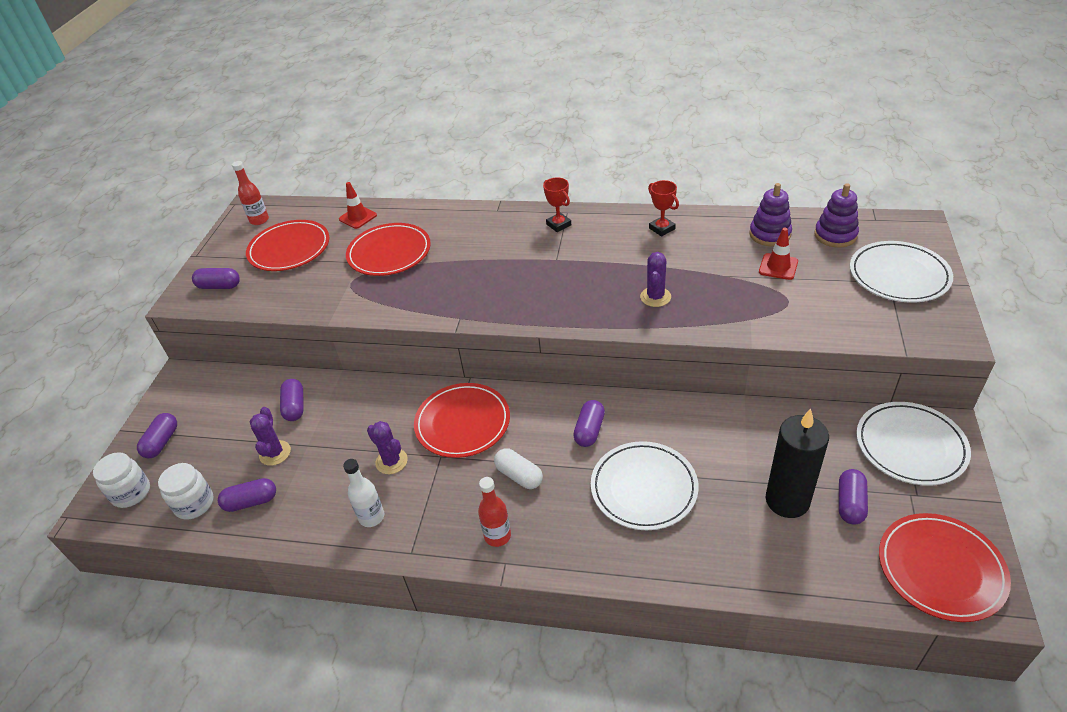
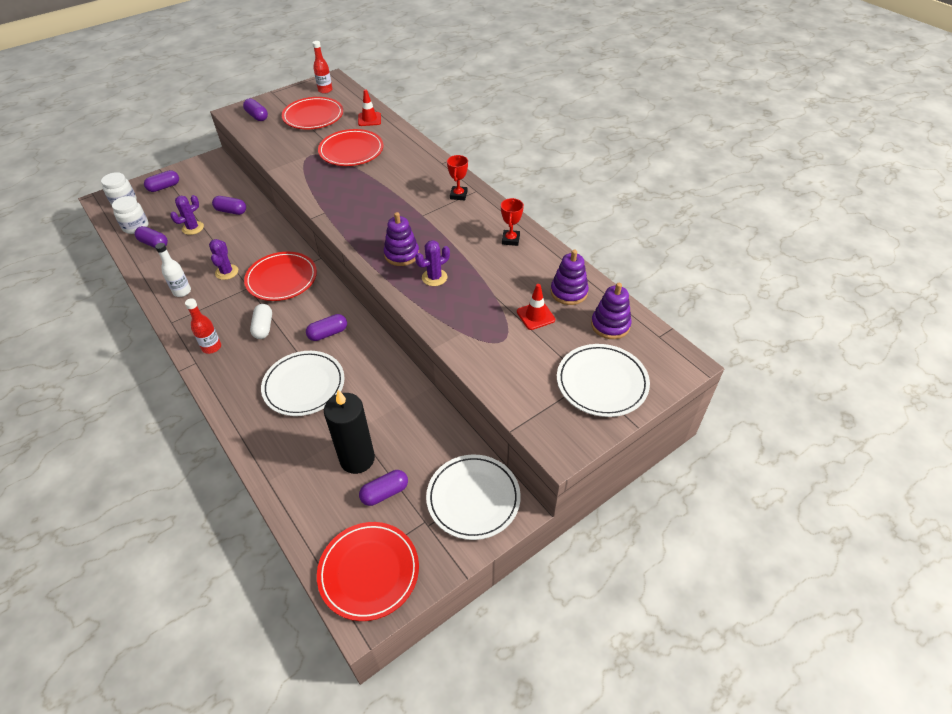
camera: 40 degrees right, 5 degrees up
purple capsule [280,379,304,421] -> purple capsule turned 75 degrees clockwise [212,196,246,215]
none -> purple stacking toy [384,212,419,266]

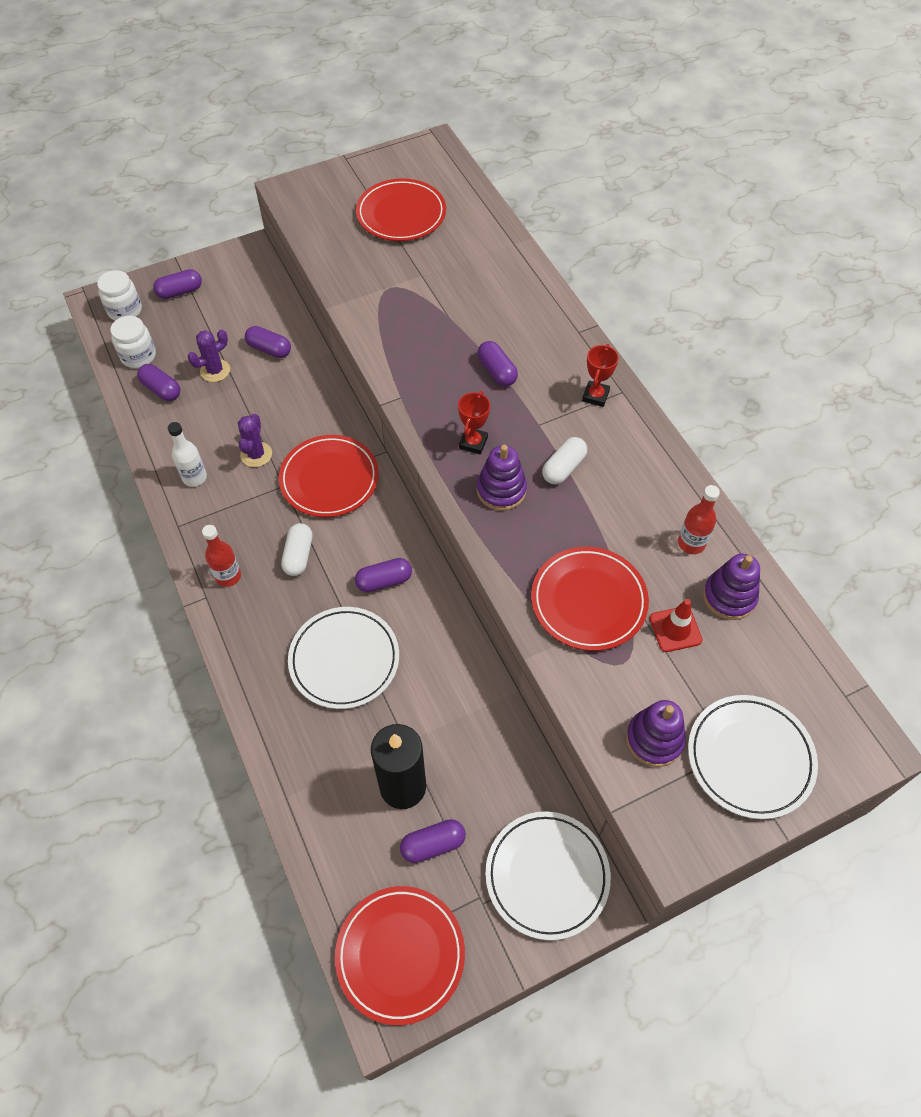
camera: 10 degrees right, 10 degrees up
purple capsule [243,98,268,121] -> purple capsule moved to [477,341,518,386]
red bottle [312,41,332,94] -> red bottle moved to [678,485,720,554]
red plate [318,129,383,166] -> red plate moved to [531,547,649,651]
red traffic cone [358,89,381,126] -> none
purple cactus [415,240,450,286] -> none
red trophy [501,198,524,246] -> red trophy moved to [458,391,490,455]
purple stacking toy [591,283,632,339] -> purple stacking toy moved to [626,700,686,767]
none -> white capsule [542,437,587,484]

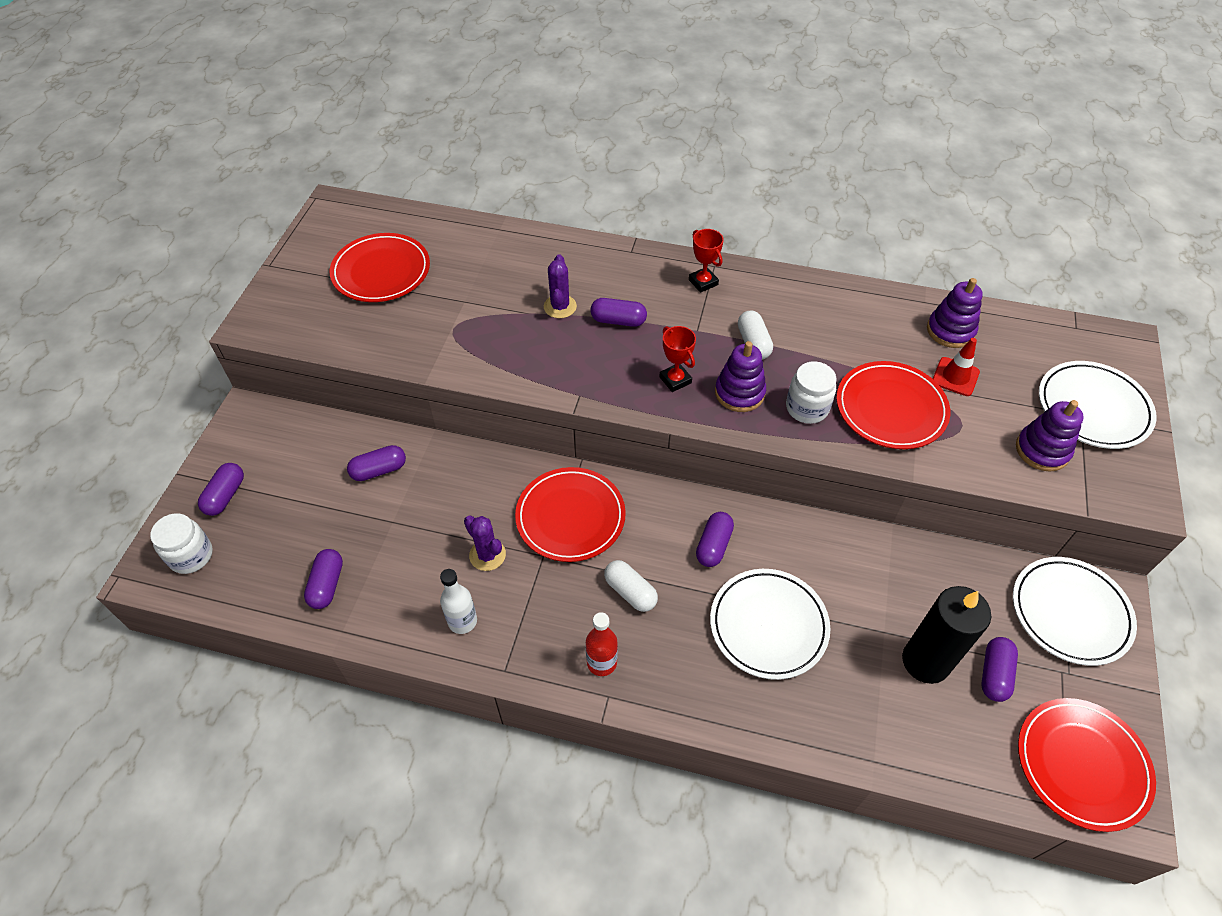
camera: 50 degrees left, 5 degrees down
white jar [110,316,156,368] -> white jar moved to [786,361,837,424]
purple capsule [137,364,180,401] -> purple capsule turned 75 degrees counterclockwise [304,549,343,609]
purple cactus [188,330,230,382] -> purple cactus moved to [544,254,577,318]
red bottle [678,485,720,554] -> none

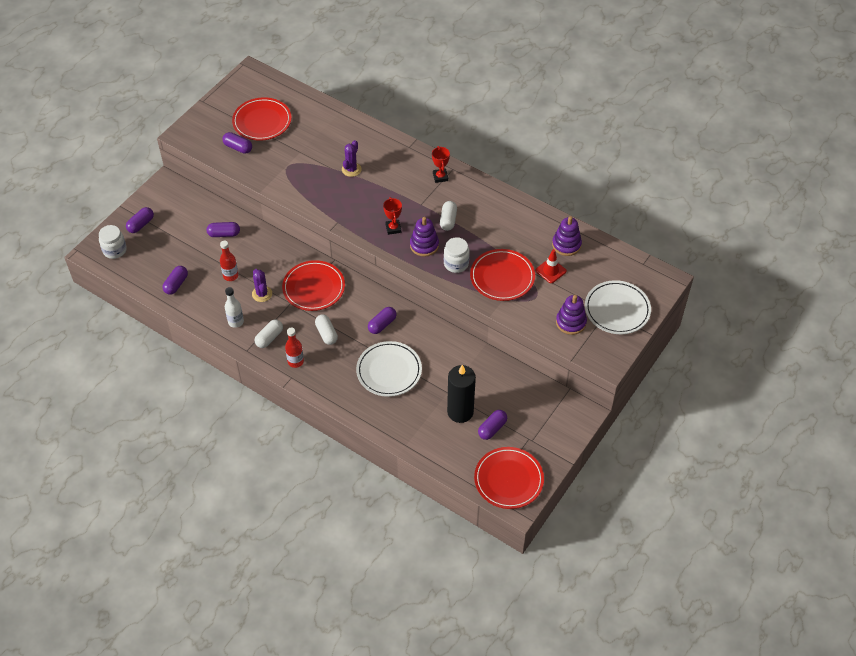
camera: 20 degrees right, 0 degrees up
purple capsule [591,298,647,327] -> purple capsule moved to [222,132,252,154]
white plate [1013,557,1137,666] -> none
none -> red bottle [220,241,239,281]
none -> white capsule [255,320,283,348]

